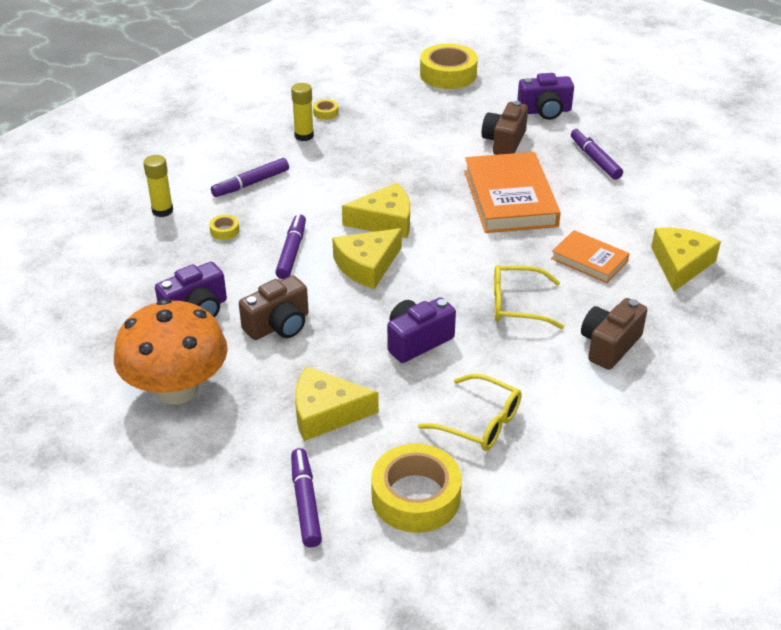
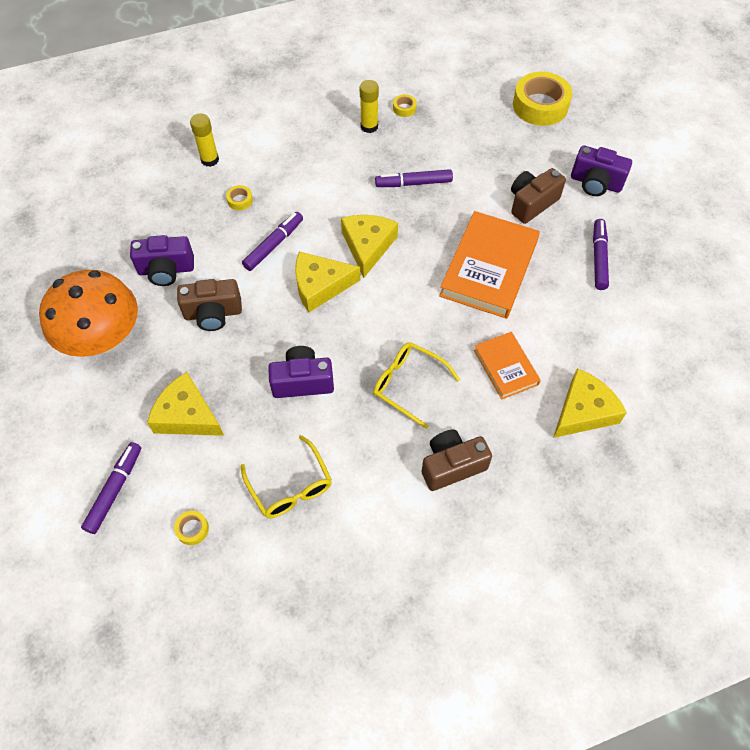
camera: 30 degrees right, 20 degrees up
purple marker [211,158,289,197] -> purple marker moved to [375,169,453,187]
yellow cheese [342,183,410,238] -> yellow cheese turned 105 degrees counterclockwise [341,215,398,278]
yellow tape [371,443,462,533] -> yellow tape [174,511,209,545], size x0.42

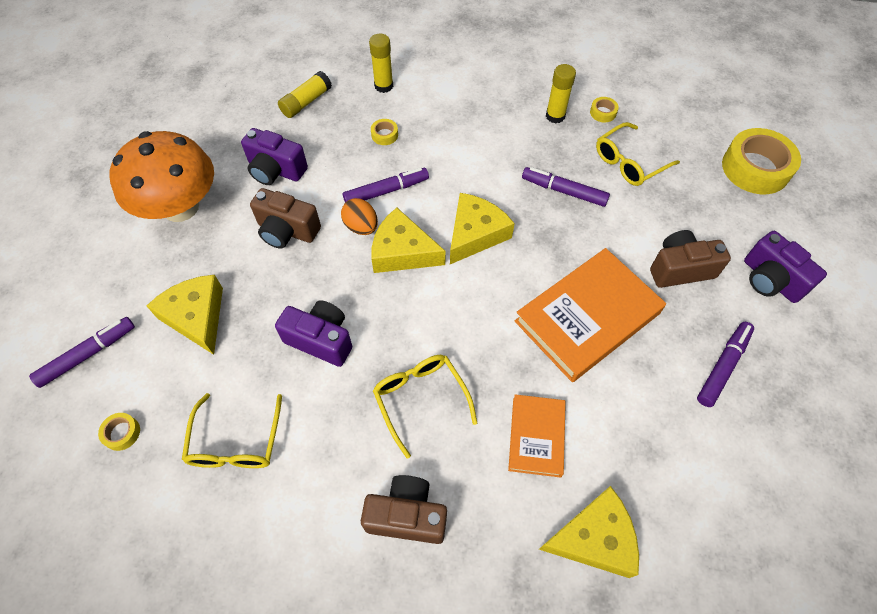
camera: 30 degrees right, 0 degrees up
none -> yellow glue stick [278,71,332,118]
none -> orange egg [341,198,378,235]
none -> yellow glasses [596,122,680,186]

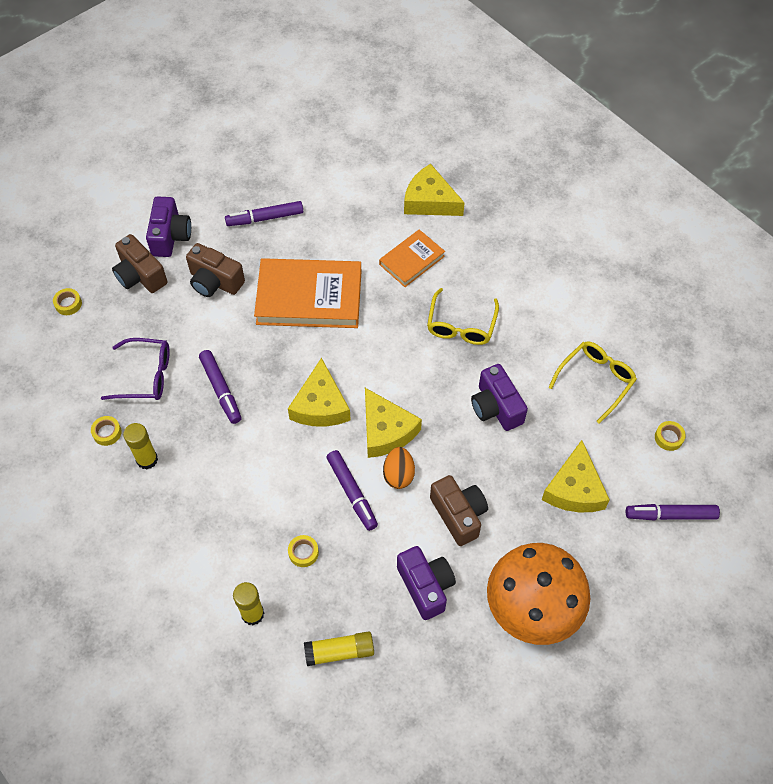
camera: 140 degrees left, 0 degrees up
purple marker [343,168,429,203] -> purple marker turned 135 degrees counterclockwise [326,450,378,531]
brown camera [361,475,447,544] -> brown camera moved to [112,234,168,293]
yellow cheese [450,193,515,264] -> yellow cheese turned 75 degrees counterclockwise [288,358,351,426]
yellow glasses [596,122,680,186] -> purple glasses [101,338,170,400]
yellow tape [722,128,801,194] -> yellow tape [53,288,82,315], size x0.42

